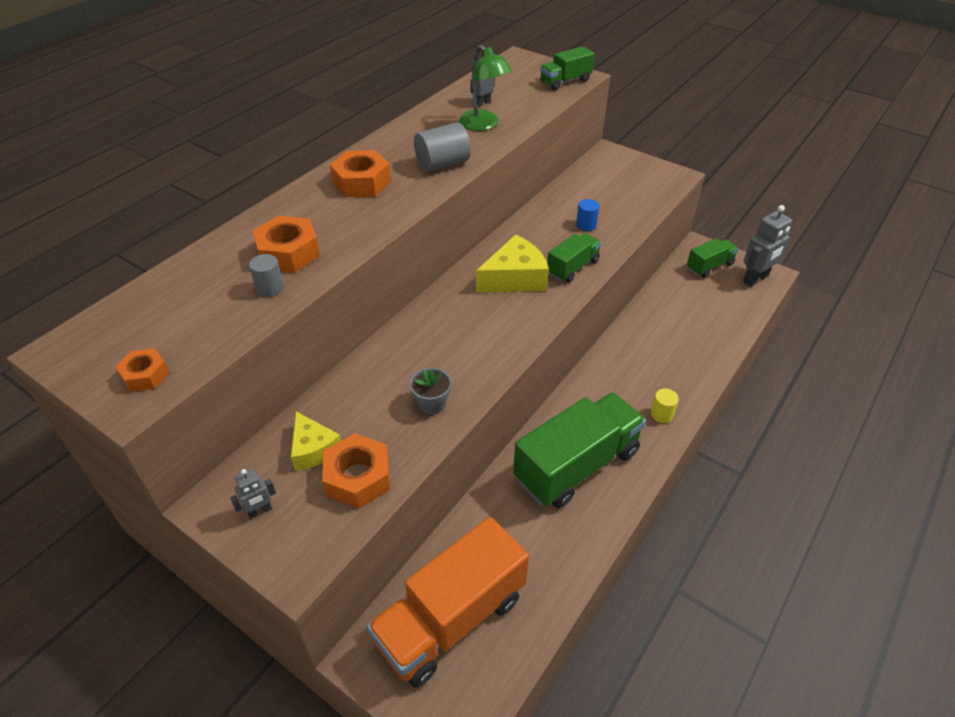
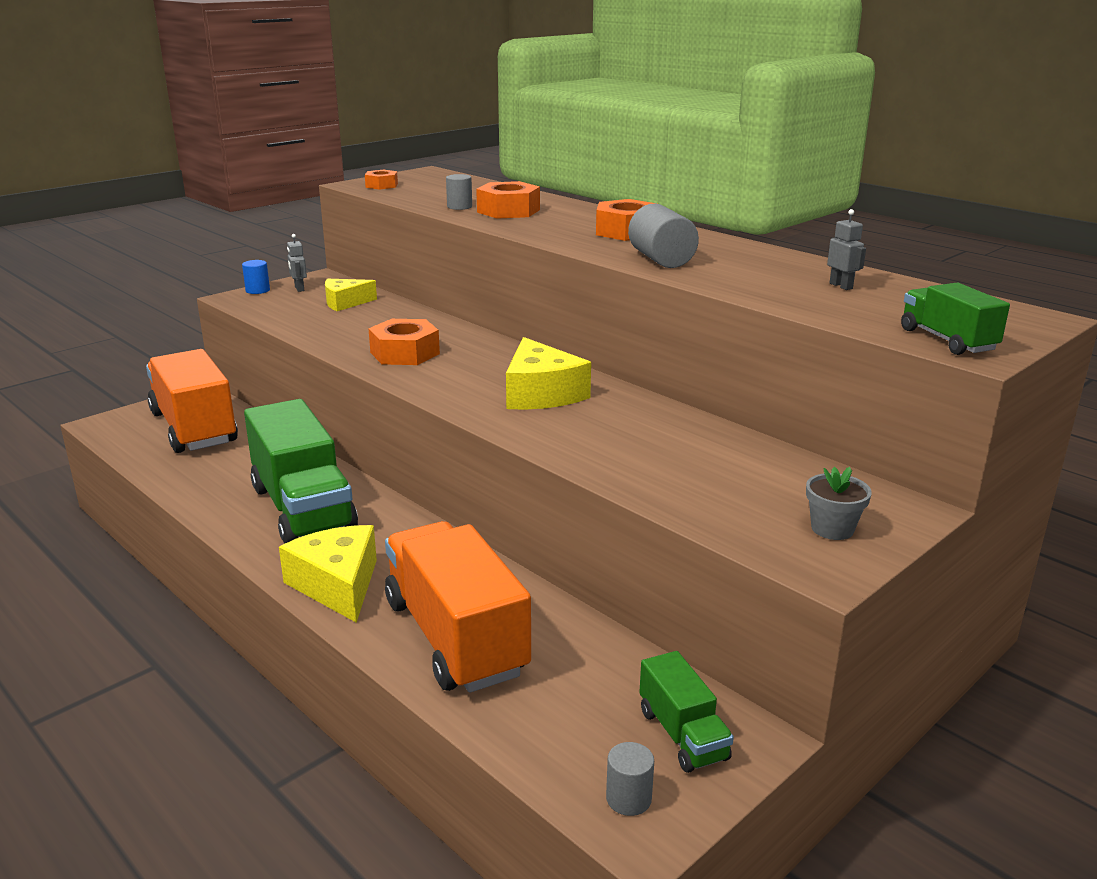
camera: 100 degrees right, 20 degrees down
orange nut [322,433,390,509] -> orange nut moved to [368,319,440,365]
grey flower pot [409,368,452,414] -> grey flower pot moved to [806,467,872,540]
green lamp [459,45,512,131] -> none
green truck [547,233,602,282] -> none
blue cylinder [576,199,599,231] -> blue cylinder moved to [242,260,270,294]
yellow cylinder [651,389,679,423] -> yellow cheese [279,525,377,623]
grey robot [743,205,792,287] -> grey cylinder [606,742,654,816]
none -> orange truck [385,521,531,693]

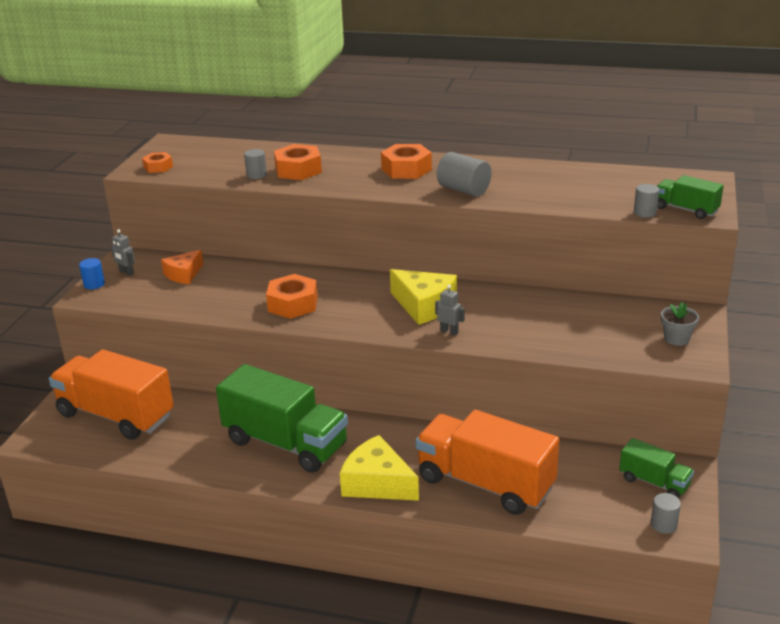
camera: 30 degrees left, 5 degrees up
yellow cheese [325,279,377,311] -> orange cheese [161,250,203,284]
grey robot [827,209,866,290] -> grey robot moved to [435,285,465,336]
none -> grey cylinder [634,184,659,218]

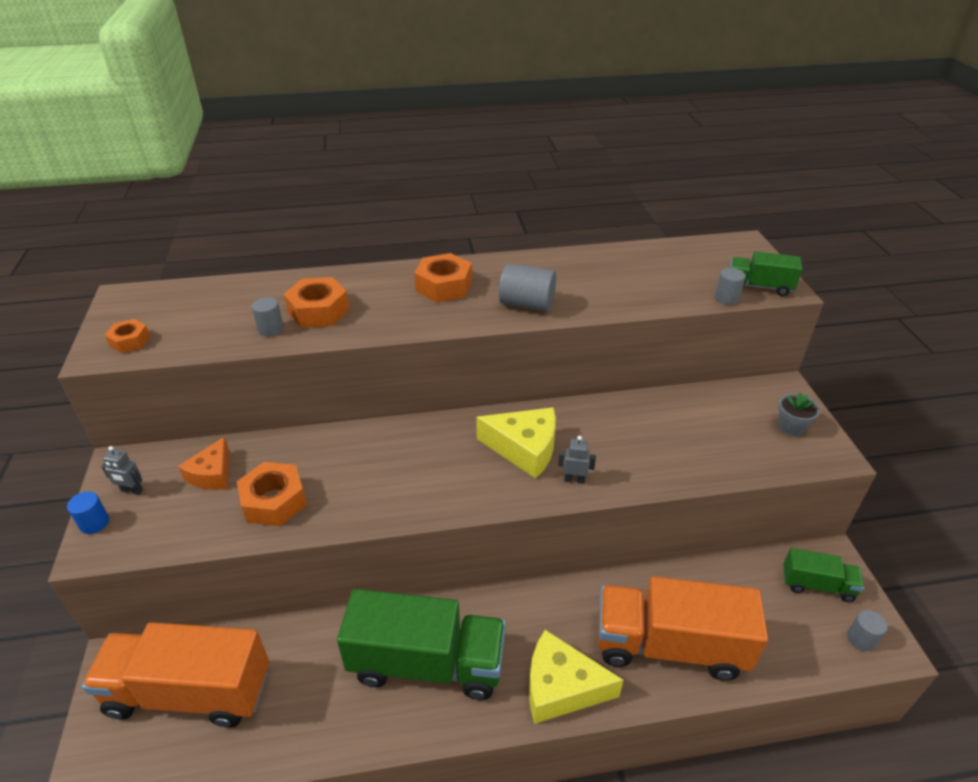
camera: 25 degrees left, 10 degrees up
orange nut [266,274,318,319] -> orange nut moved to [237,462,307,526]

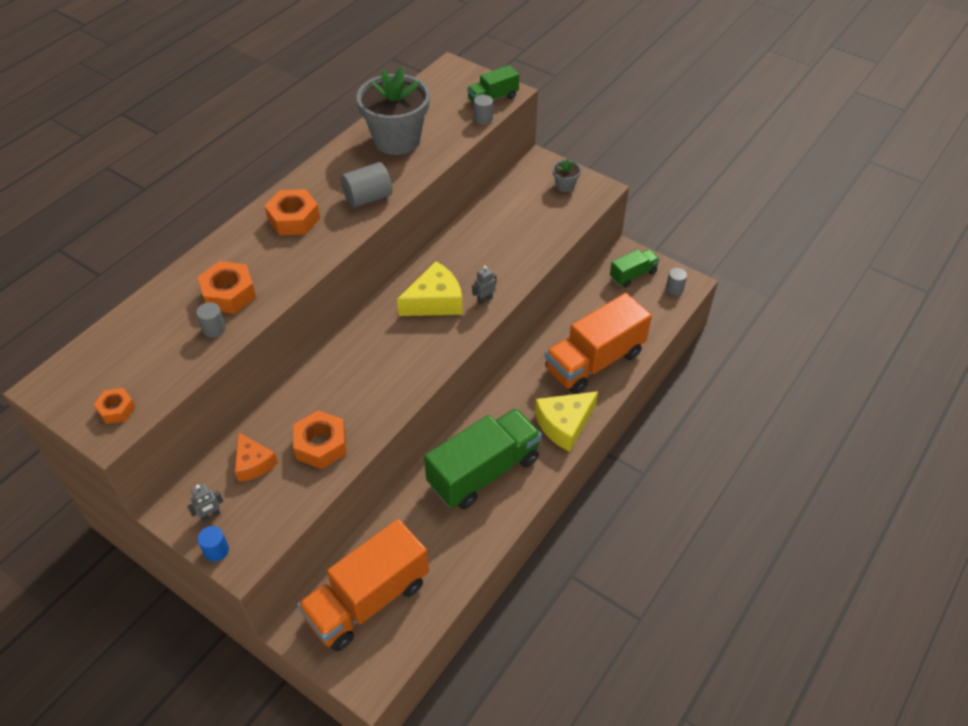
camera: 45 degrees left, 10 degrees up
none -> grey flower pot [357,67,430,155]

